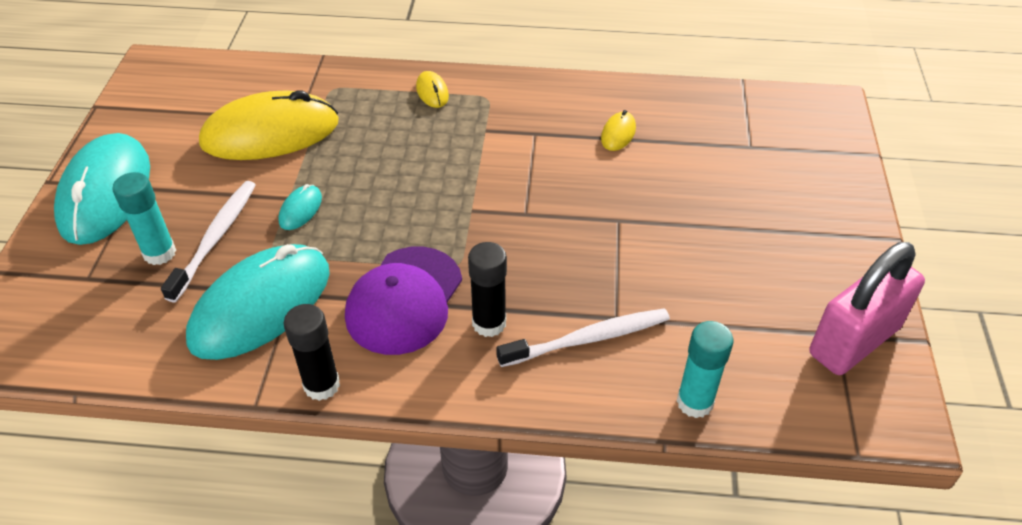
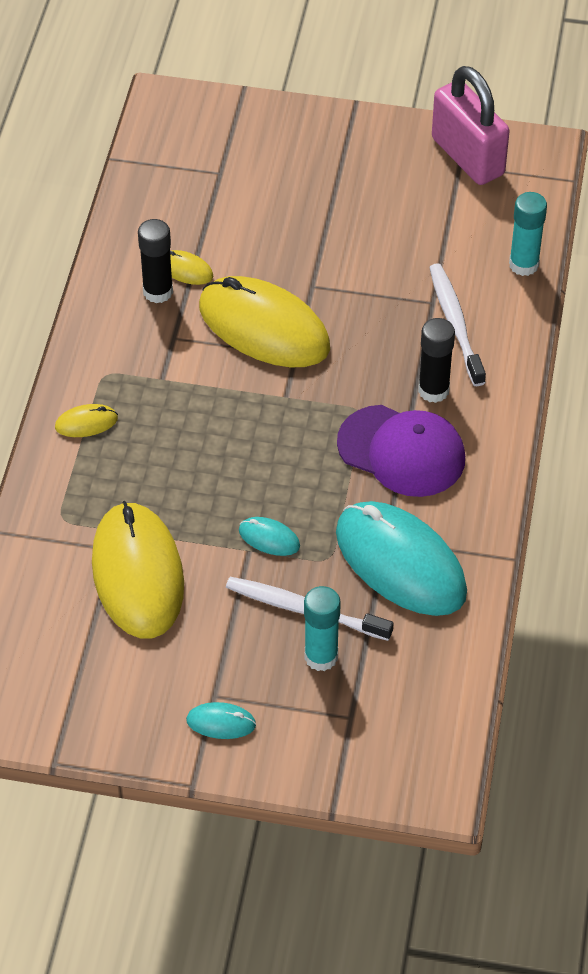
camera: 85 degrees left, 5 degrees up
turquoise mouse [54,133,150,245] -> turquoise mouse [186,702,256,739], size x0.41
black glue stick [283,304,340,401] -> black glue stick moved to [138,219,173,303]
none -> yellow mouse [199,276,330,367]

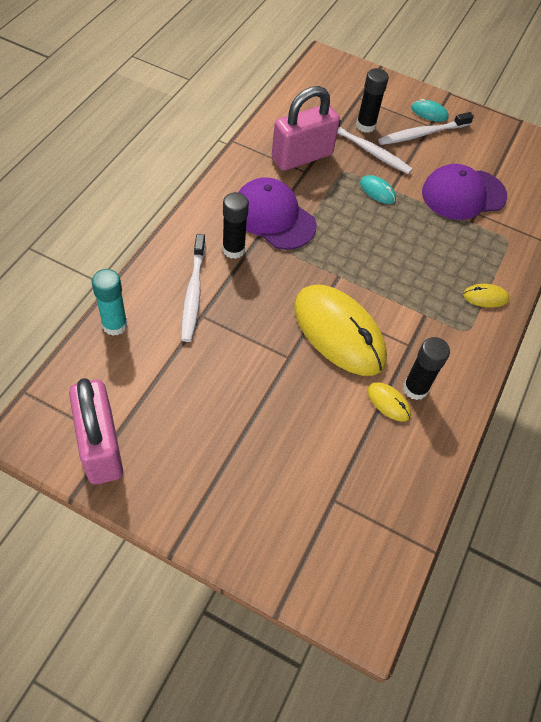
camera: 170 degrees left, 5 degrees up
yellow mouse [92,501,184,639] -> purple cap [422,164,507,220]
turquoise glue stick [304,586,341,671] -> black glue stick [356,68,389,133]
turquoise mouse [336,501,467,616] -> pink padlock [272,86,340,171]
none -> white toothbrush [378,112,474,145]

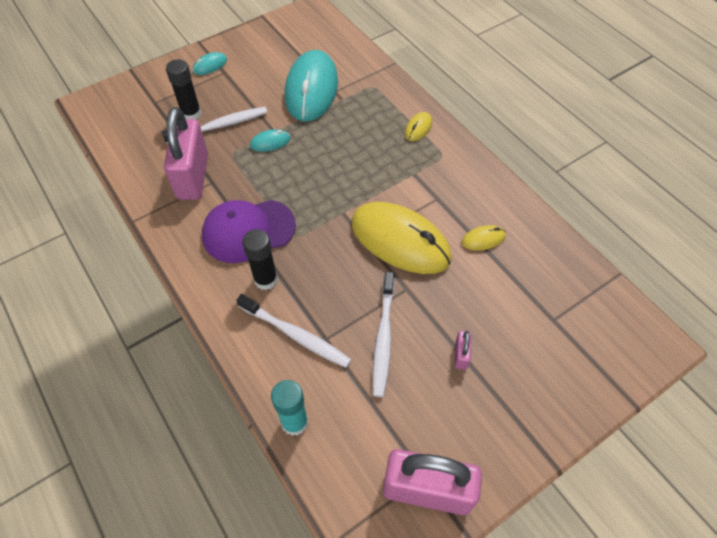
camera: 55 degrees left, 0 degrees up
yellow mouse [294,285,387,376] -> yellow mouse turned 45 degrees clockwise [351,202,452,274]
white toothbrush [378,112,474,145] -> white toothbrush moved to [373,272,394,397]
black glue stick [403,337,450,400] -> none
purple cap [422,164,507,220] -> turquoise mouse [285,50,338,122]
none -> pink padlock [454,331,472,370]

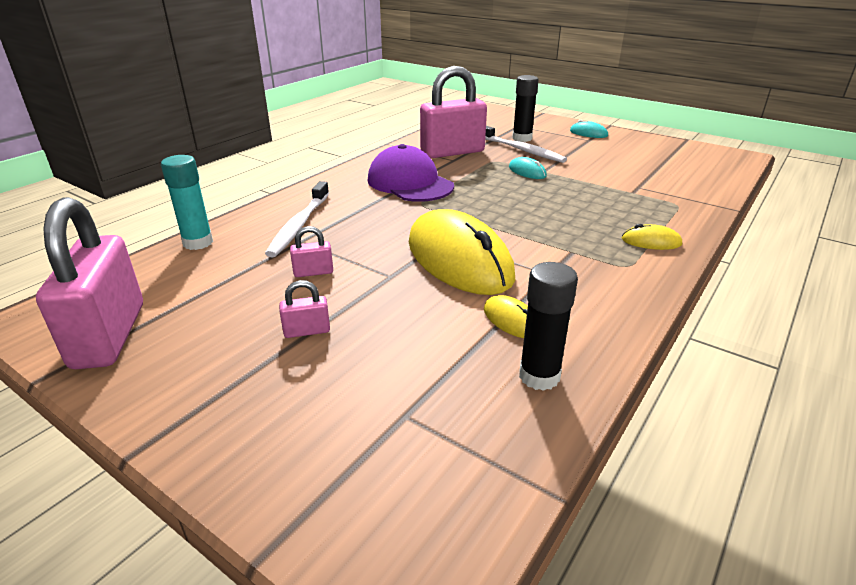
camera: 70 degrees right, 25 degrees down
black glue stick [242,229,278,290] -> black glue stick moved to [519,262,578,391]
turquoise mouse [285,50,338,122] -> none
yellow mouse [351,202,452,274] -> yellow mouse turned 45 degrees counterclockwise [409,209,515,295]
white toothbrush [373,272,394,397] -> pink padlock [290,226,333,277]

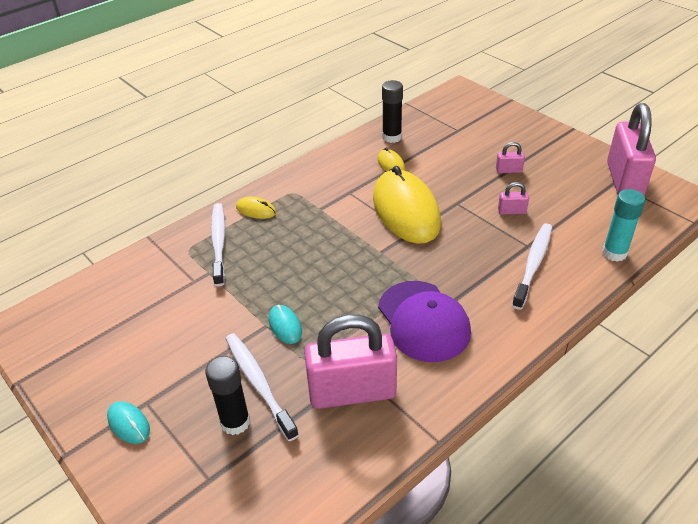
camera: 165 degrees left, 10 degrees up
none -> white toothbrush [211,203,225,286]

